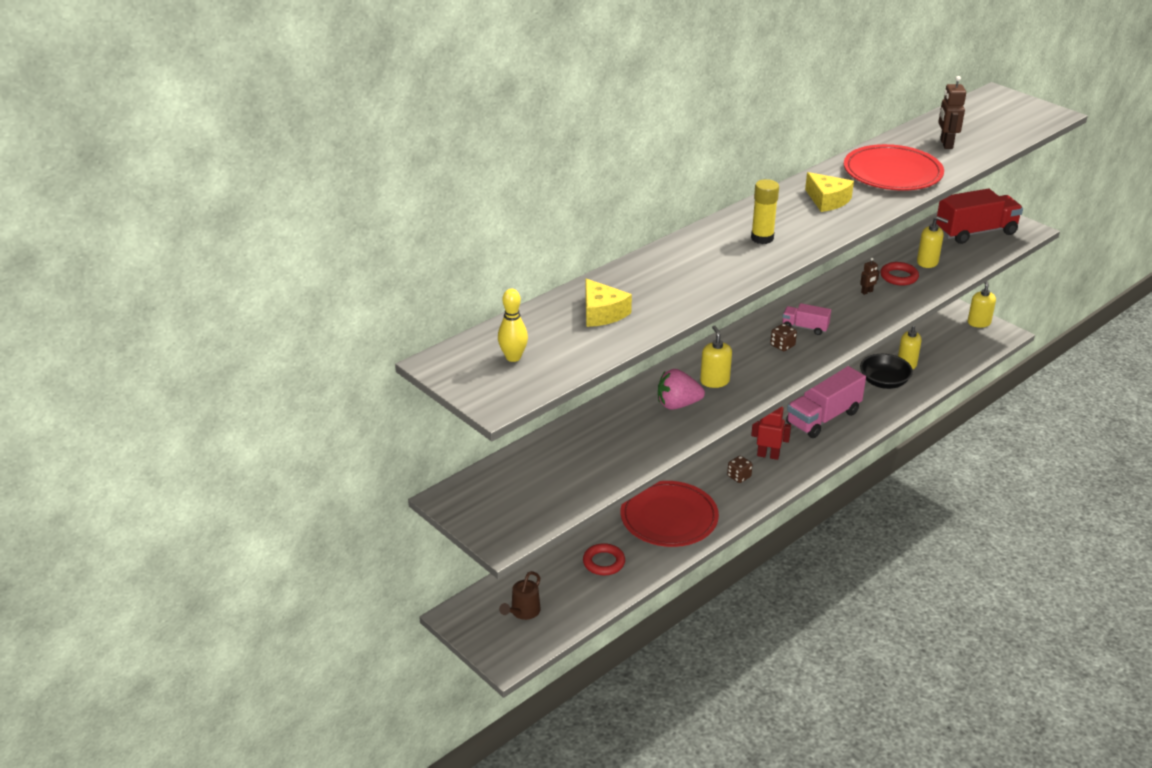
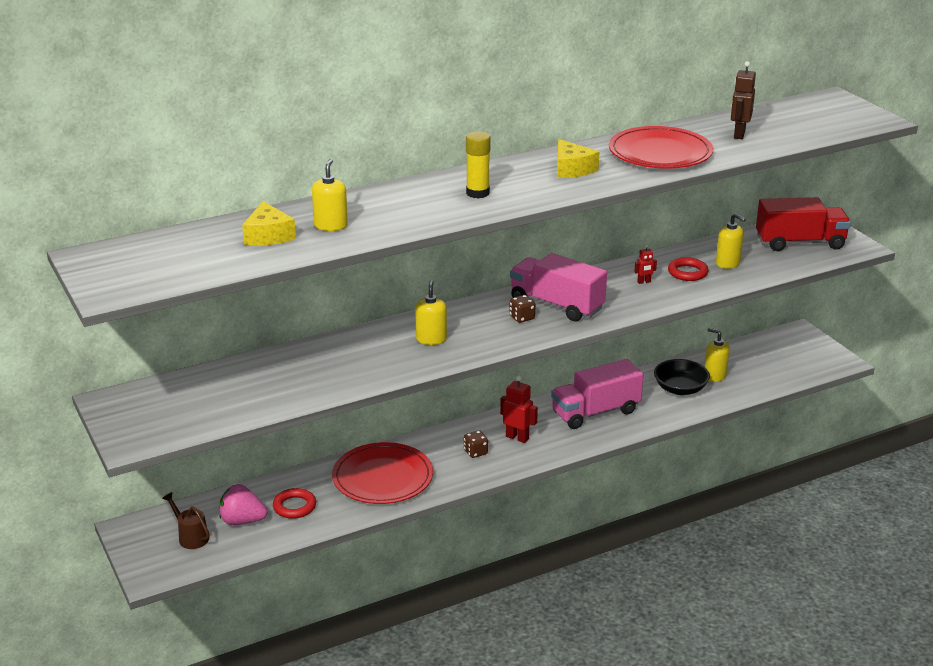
camera: 15 degrees right, 5 degrees down
yellow bowling pin [498,289,528,362] -> none
brown watering can [499,571,541,620] -> brown watering can turned 90 degrees clockwise [162,492,210,549]
pink strawberry [658,369,705,410] -> pink strawberry moved to [219,484,267,525]
pink truck [783,303,831,335] -> pink truck [510,253,607,321], size x1.98
brown robot [860,258,879,295] -> red robot [634,245,657,284]
yellow soap dispenser [968,281,996,328] -> yellow soap dispenser moved to [312,159,348,231]

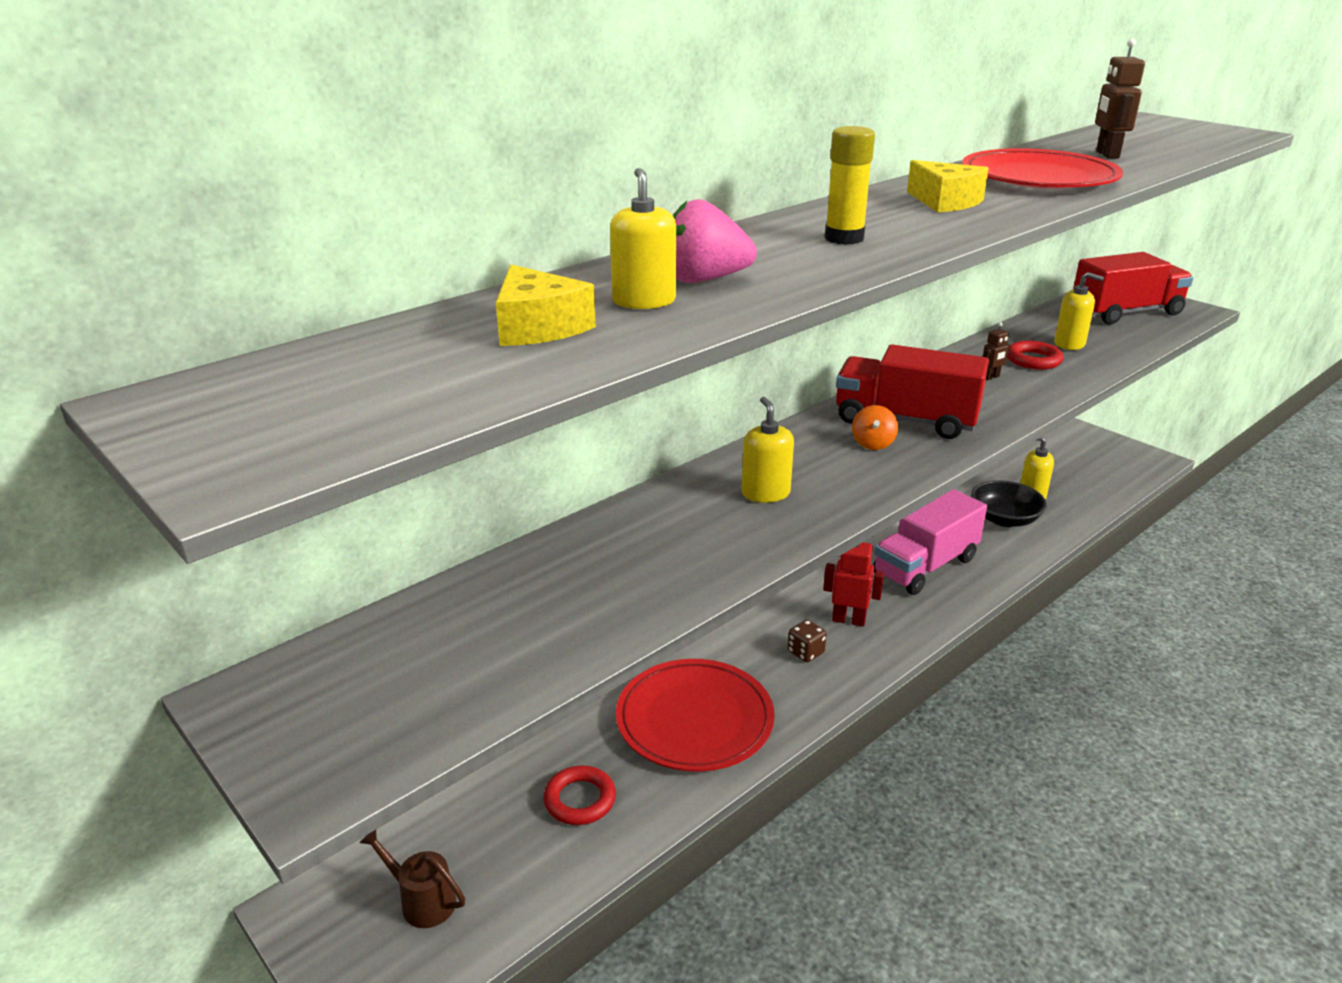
camera: 15 degrees left, 0 degrees up
pink strawberry [219,484,267,525] -> pink strawberry moved to [672,199,757,283]
brown dice [509,295,535,323] -> orange spinning top [852,405,898,450]
pink truck [510,253,607,321] -> red truck [836,344,989,439]
red robot [634,245,657,284] -> brown robot [983,322,1010,380]

